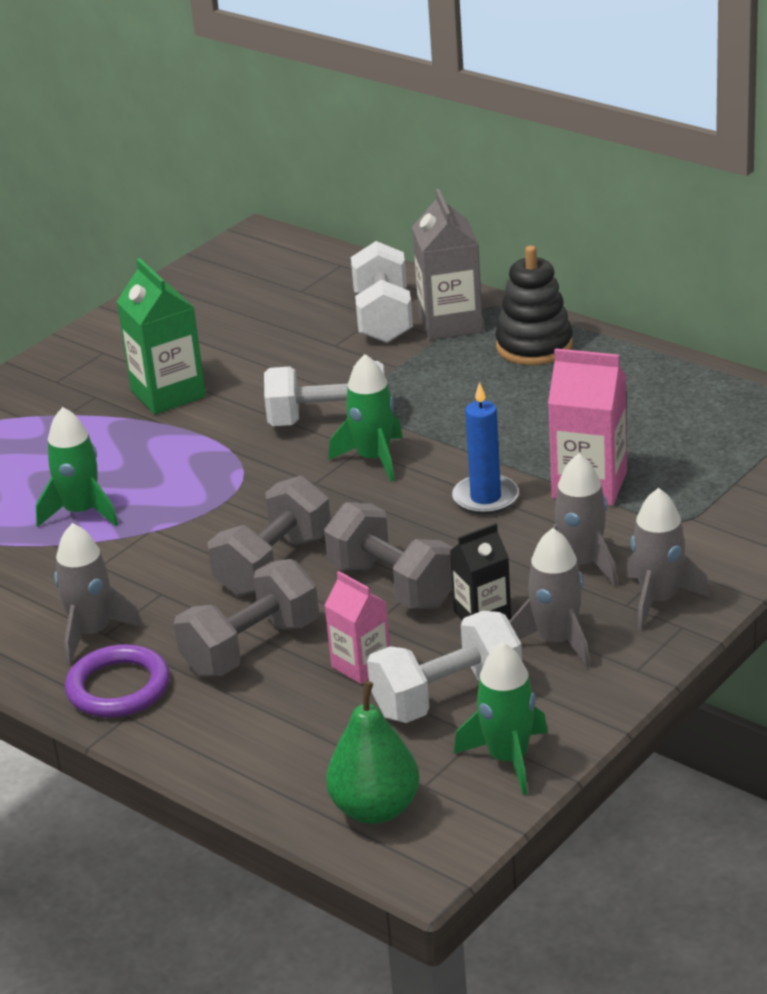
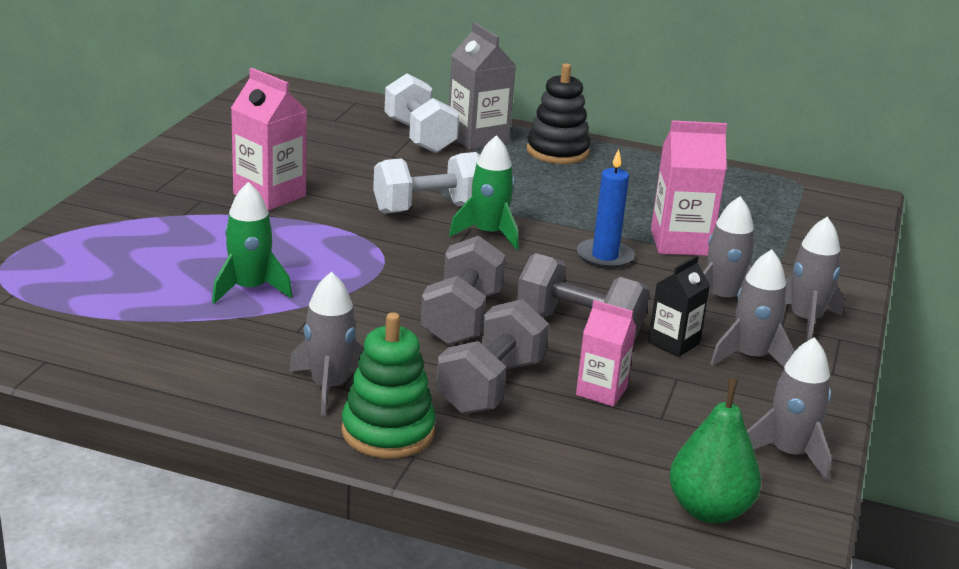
camera: 25 degrees left, 5 degrees down
purple ring [65,644,170,718] -> green stacking toy [342,312,436,458]
green carton [117,258,206,414] -> pink carton [231,68,307,211]
white dumbbell [367,611,522,723] -> none
green rocket [454,642,548,795] -> grey rocket [747,337,831,482]

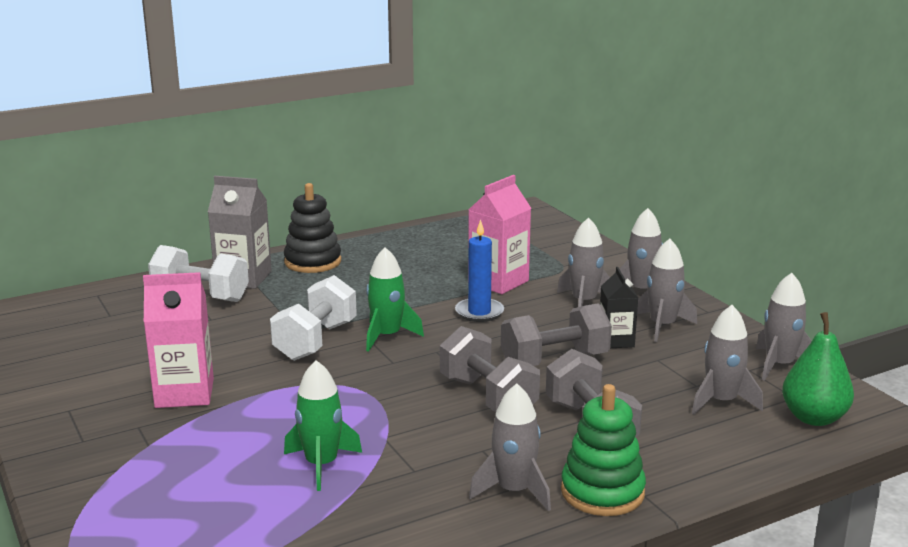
camera: 45 degrees left, 5 degrees down
pink carton [576,300,636,407] -> none
none -> grey rocket [692,305,763,415]

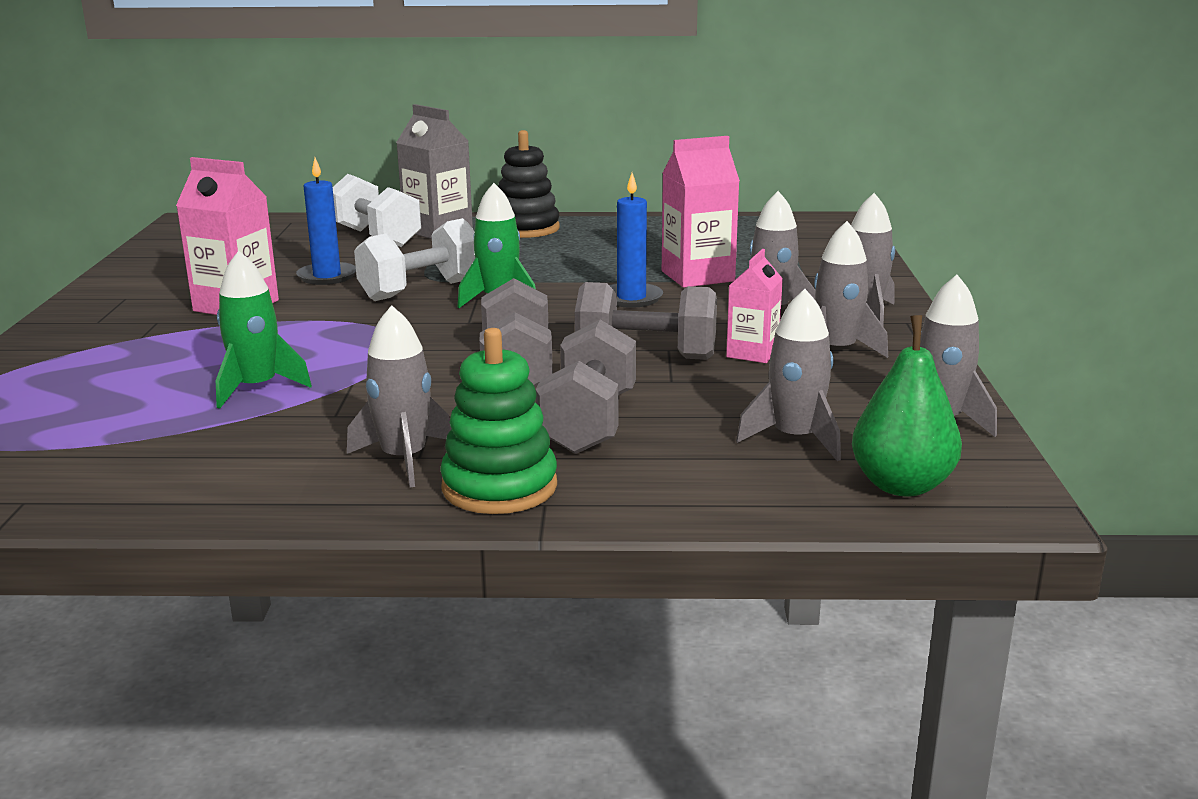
camera: 30 degrees right, 0 degrees up
black carton [600,267,638,348] -> pink carton [726,249,783,363]
none -> blue candle [296,158,356,285]

